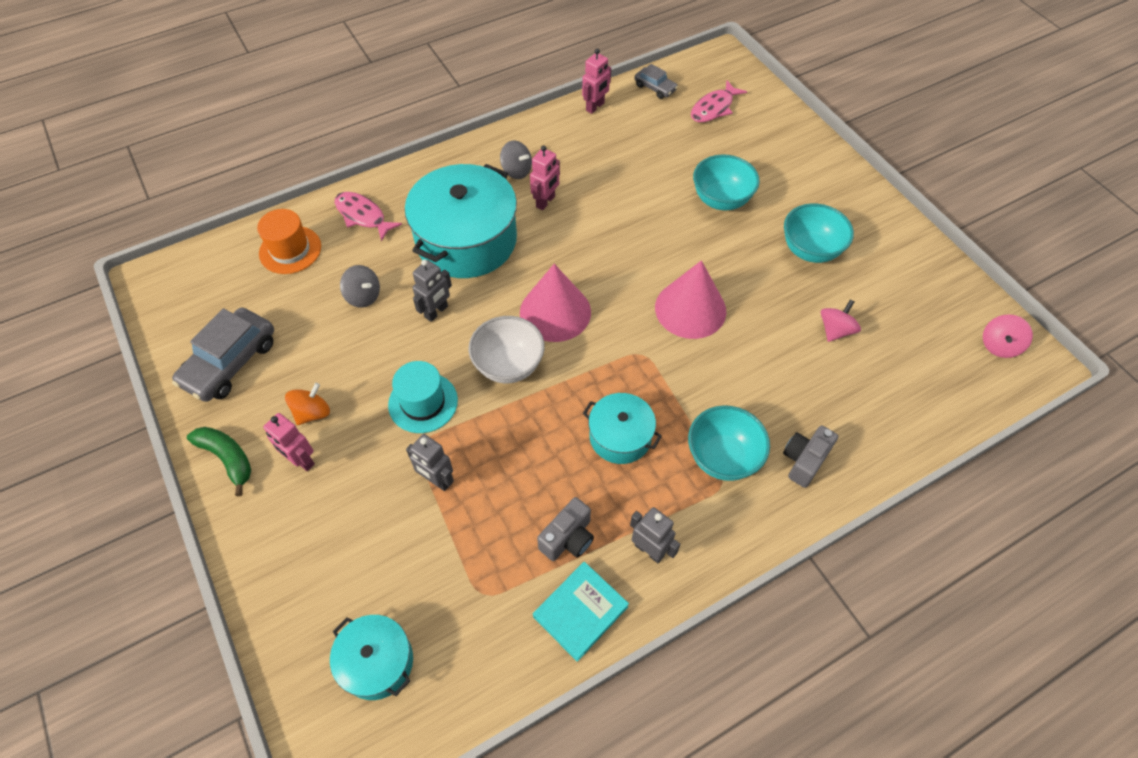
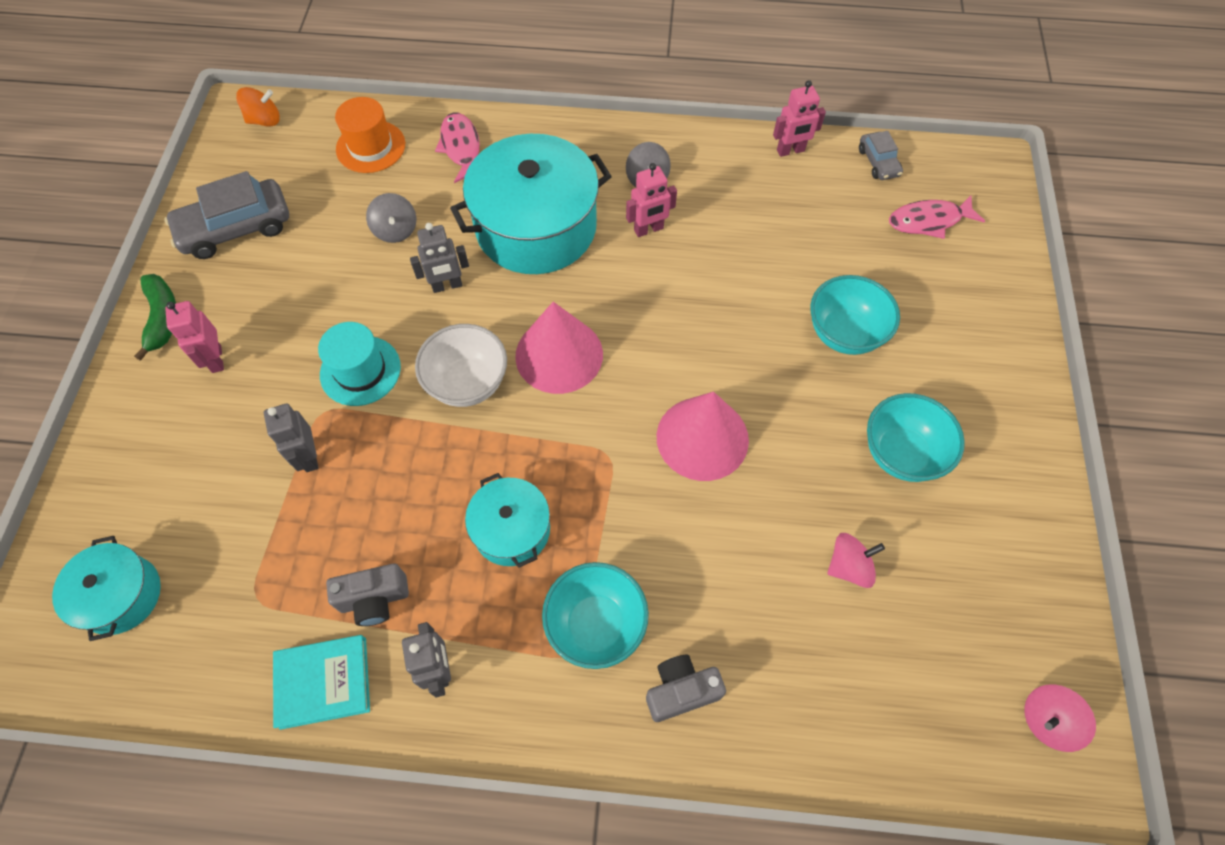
camera: 35 degrees right, 5 degrees up
orange spinning top [285,383,330,425] -> orange spinning top moved to [236,87,280,127]

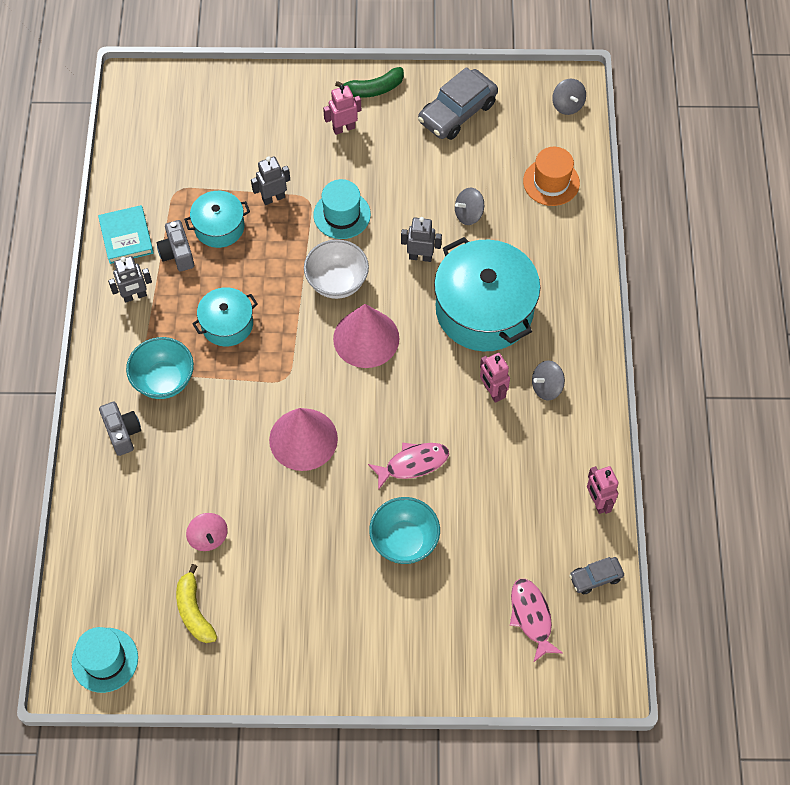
camera: 85 degrees right, 0 degrees up
turquoise pot [52,536,161,641] -> turquoise pot moved to [184,191,250,248]
grey car [164,171,289,259] -> grey car turned 105 degrees counterclockwise [418,67,498,140]
orange spinning top [236,87,280,127] -> grey spinning top [552,79,586,115]
grey robot [410,223,469,293] -> grey robot turned 120 degrees clockwise [401,217,442,262]
pink fish [435,113,480,183] -> pink fish moved to [368,443,449,490]
turquoise bowl [867,393,965,482] -> none
pink spinning top [1024,684,1096,752] -> turquoise hat [72,627,138,693]
none -> yellow banana [176,564,217,643]

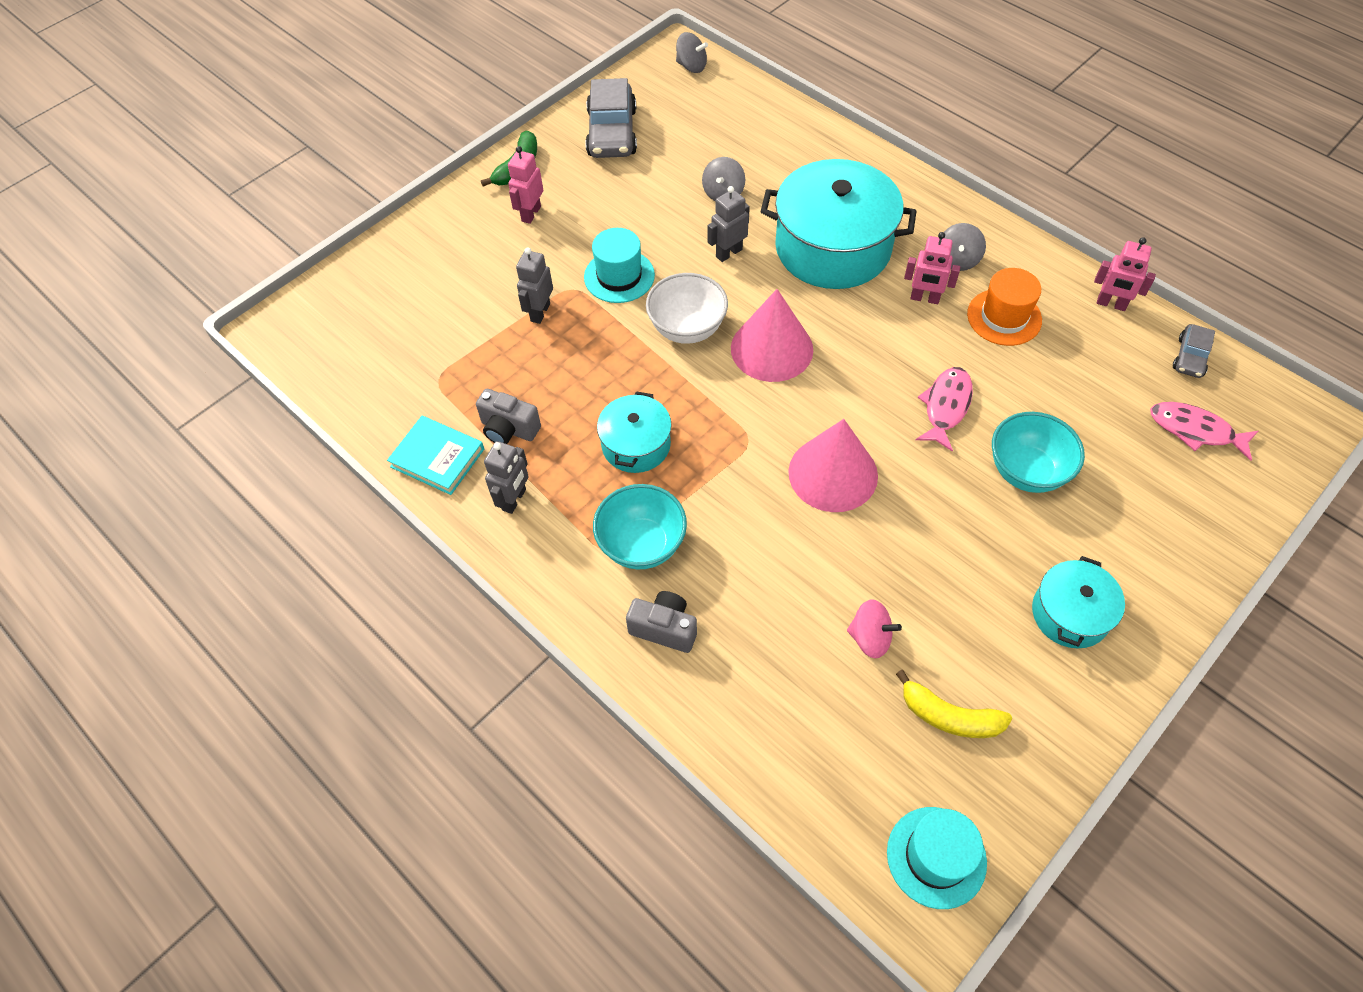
camera: 45 degrees left, 5 degrees down
turquoise pot [184,191,250,248] -> turquoise pot moved to [1032,556,1125,648]
orange hat [523,147,580,206] -> orange hat moved to [967,268,1042,346]

